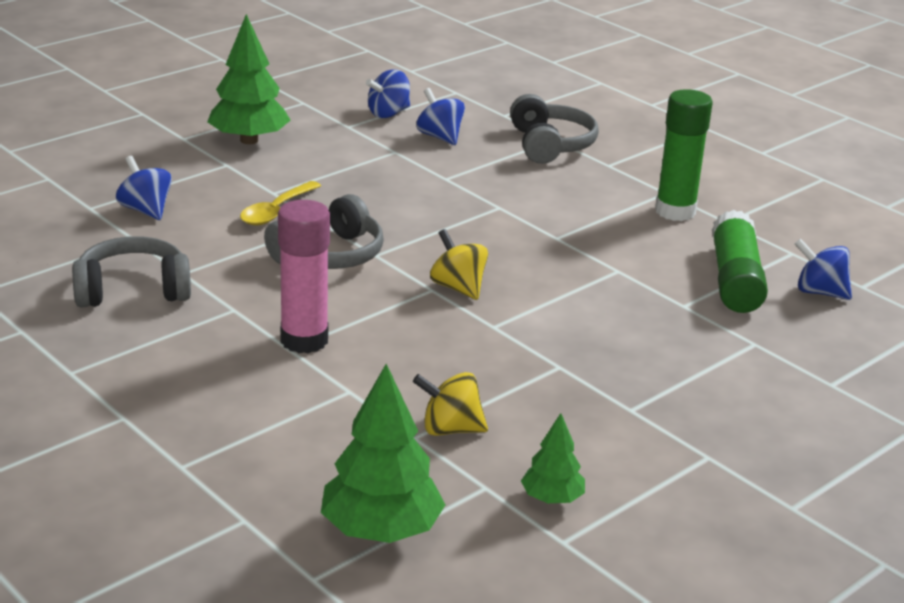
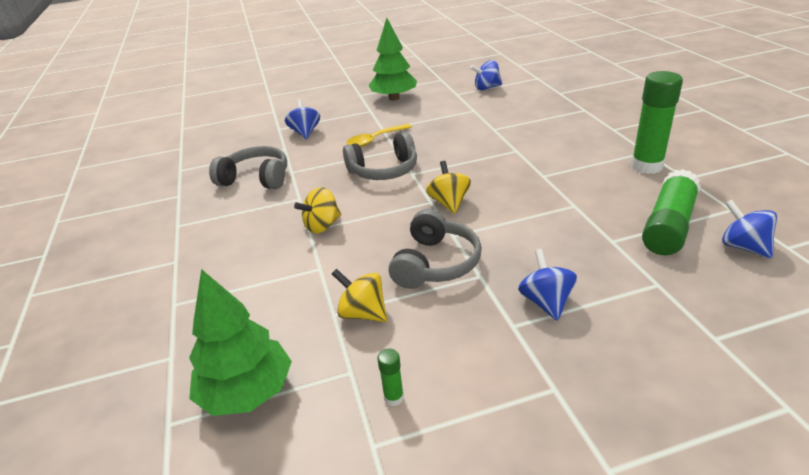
camera: 30 degrees right, 5 degrees up
pink glue stick [278,200,330,353] -> yellow spinning top [294,187,341,234]
blue spinning top [416,88,465,145] -> blue spinning top moved to [518,249,577,321]
grey headphones [510,94,599,164] -> grey headphones moved to [389,209,482,289]
green tree [521,413,585,503] -> green glue stick [377,348,404,406]

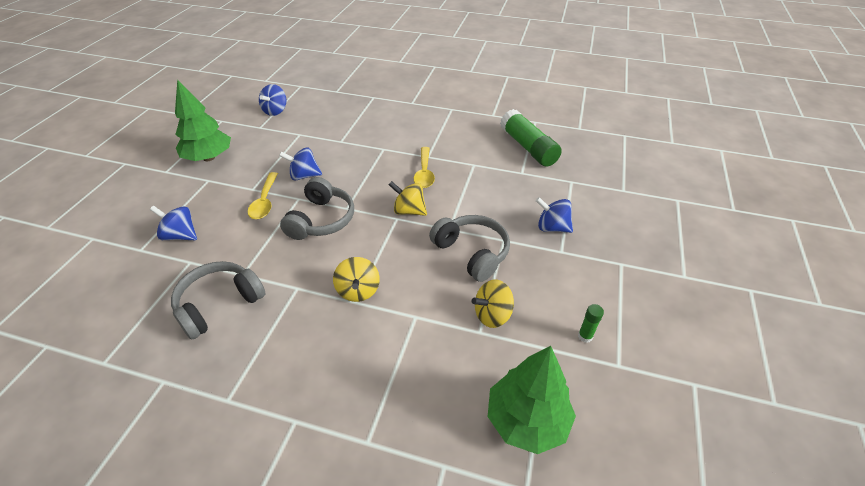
camera: 60 degrees left, 10 degrees up
green glue stick [631,71,683,174] -> none
blue spinning top [722,200,777,258] -> blue spinning top moved to [279,147,322,181]
none -> yellow spoon [413,147,435,188]

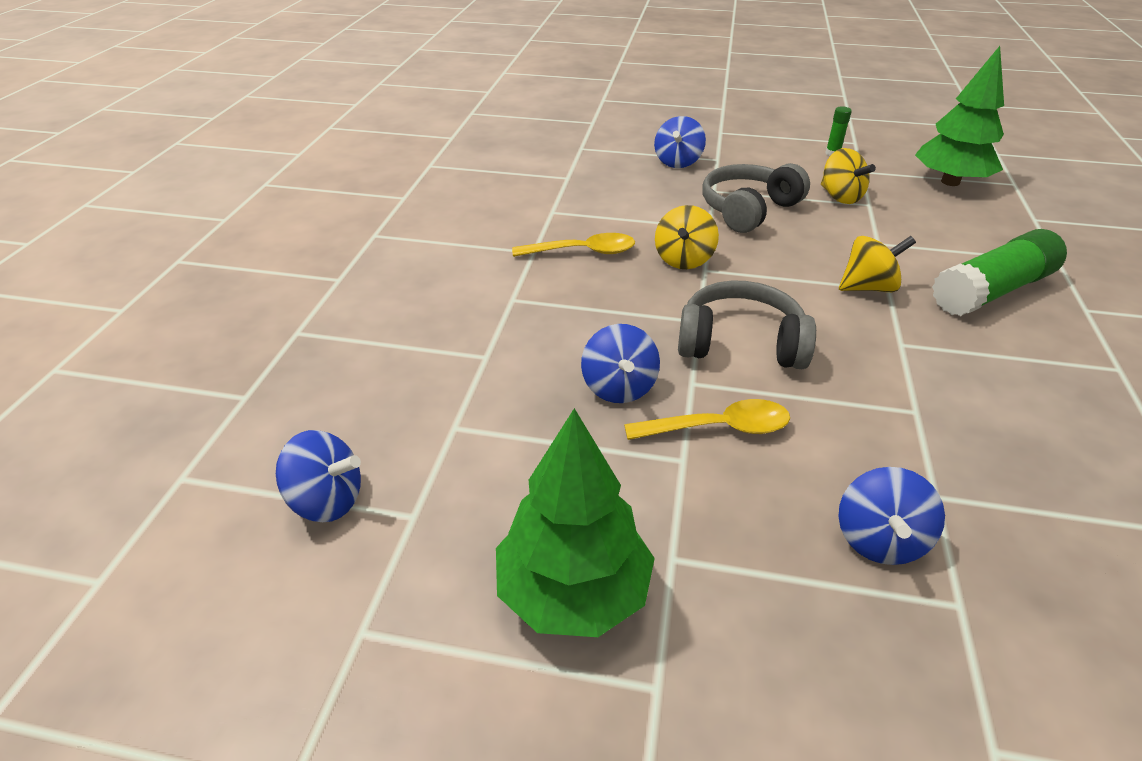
camera: 95 degrees left, 5 degrees down
grey headphones [171,261,266,340] -> none
green glue stick [500,109,562,167] -> green glue stick moved to [932,229,1067,316]

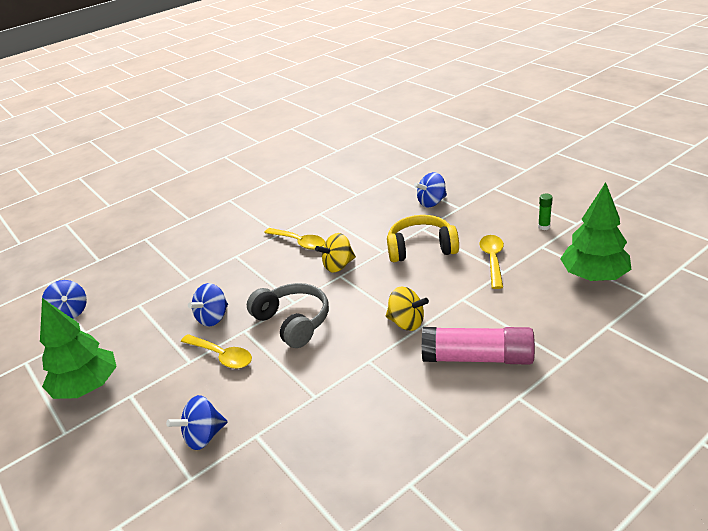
camera: 45 degrees right, 5 degrees down
grey headphones [702,163,810,233] -> yellow headphones [387,215,459,262]
yellow spinning top [821,148,876,204] -> yellow spoon [479,235,504,289]
green glue stick [932,229,1067,316] -> pink glue stick [422,327,535,365]

